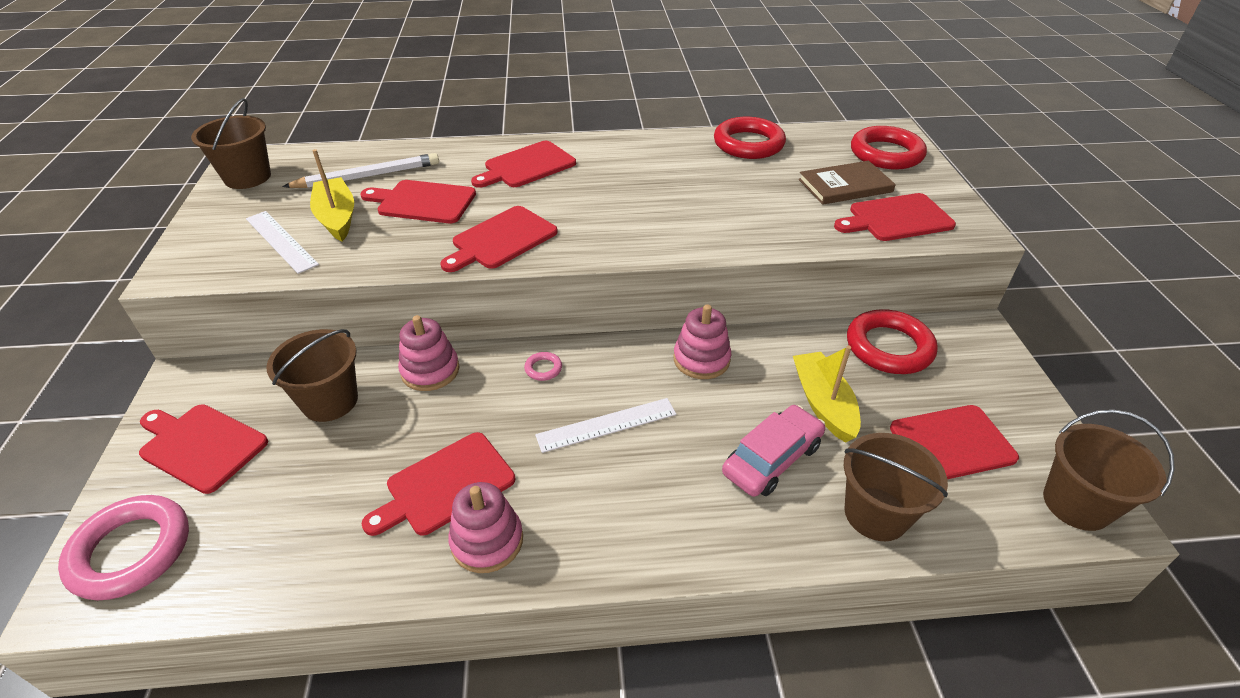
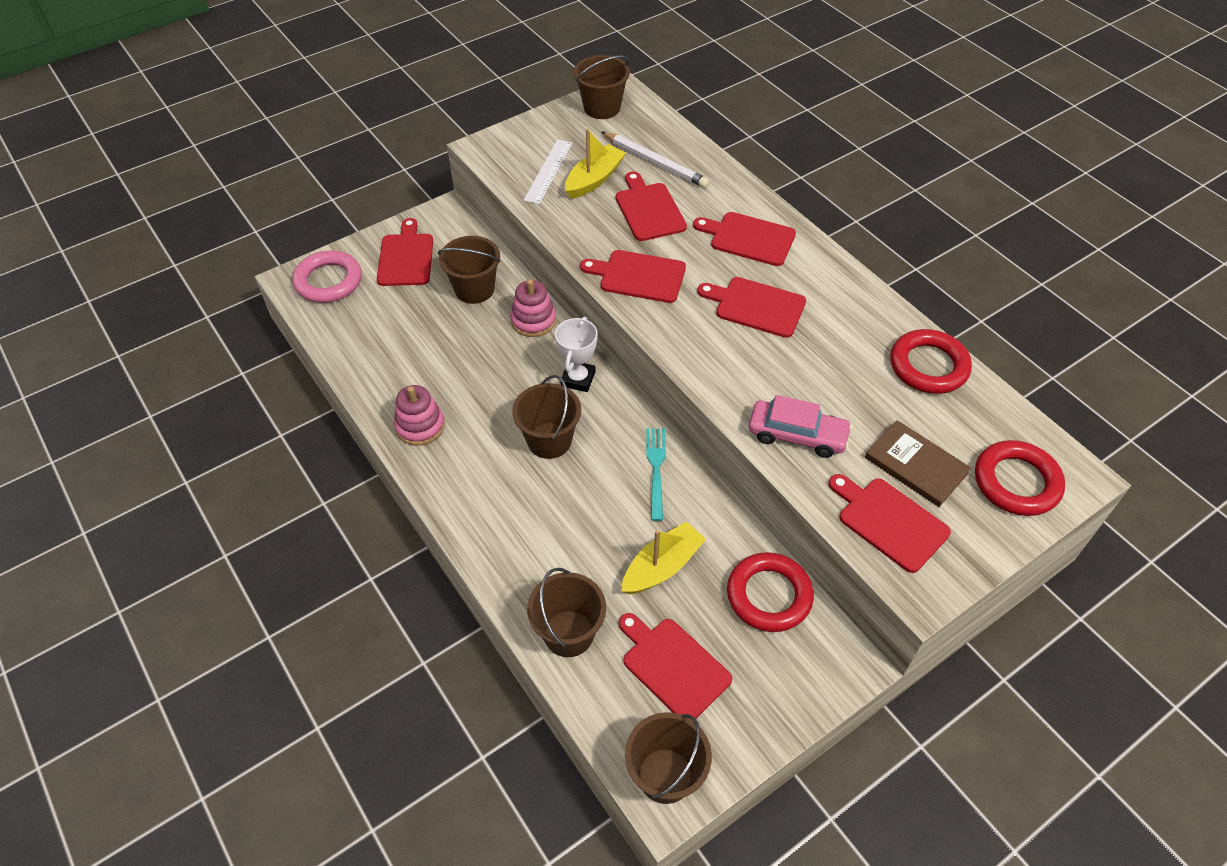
camera: 60 degrees right, 10 degrees up
red cutting board [362,432,515,536] -> red cutting board moved to [697,277,806,338]
pink ring [524,352,562,381] -> white trophy [555,317,598,392]
white ruler [535,398,677,453] -> brown bucket [512,375,581,459]
pink stacking toy [673,304,731,379] -> turquoise fork [646,428,666,521]
pink car [722,405,825,497] -> pink car moved to [749,395,852,458]

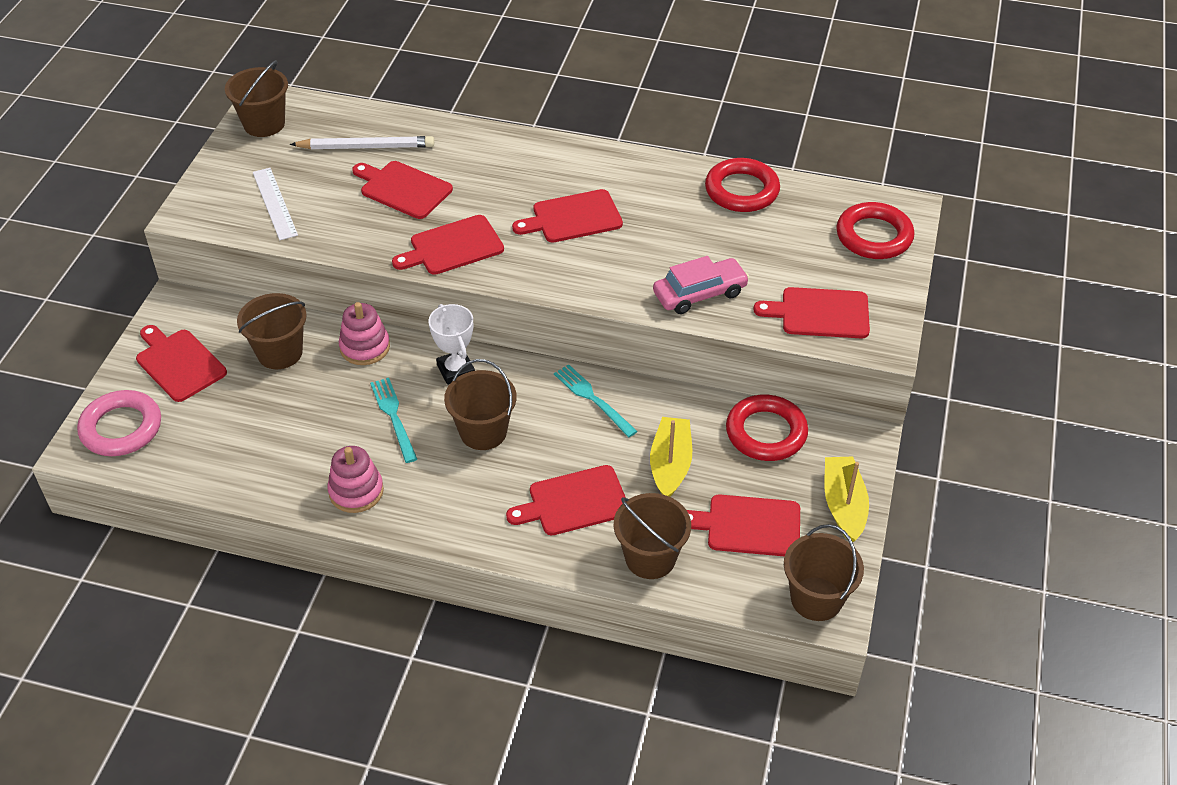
camera: 40 degrees left, 5 degrees down
yellow boat [565,129,626,199] -> yellow boat moved to [825,456,869,542]
red cutting board [693,212,796,266] -> red cutting board moved to [506,465,626,535]
brown book [865,420,971,507] -> none
none -> turquoise fork [370,378,417,463]

